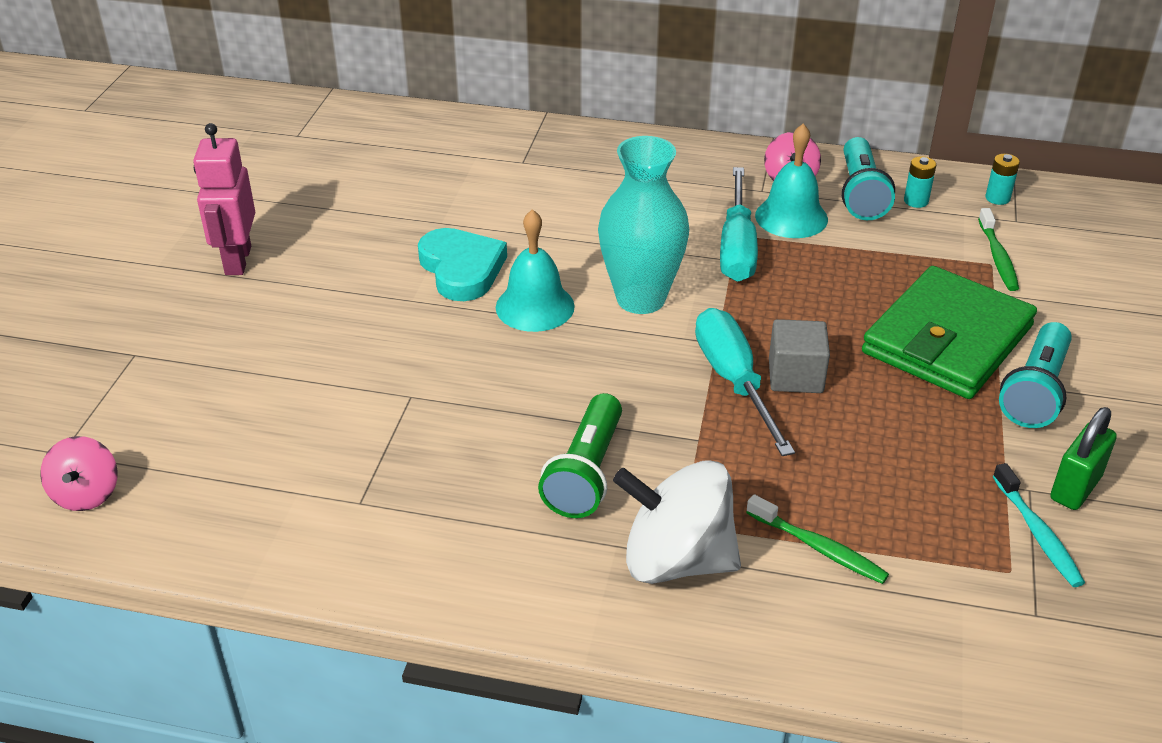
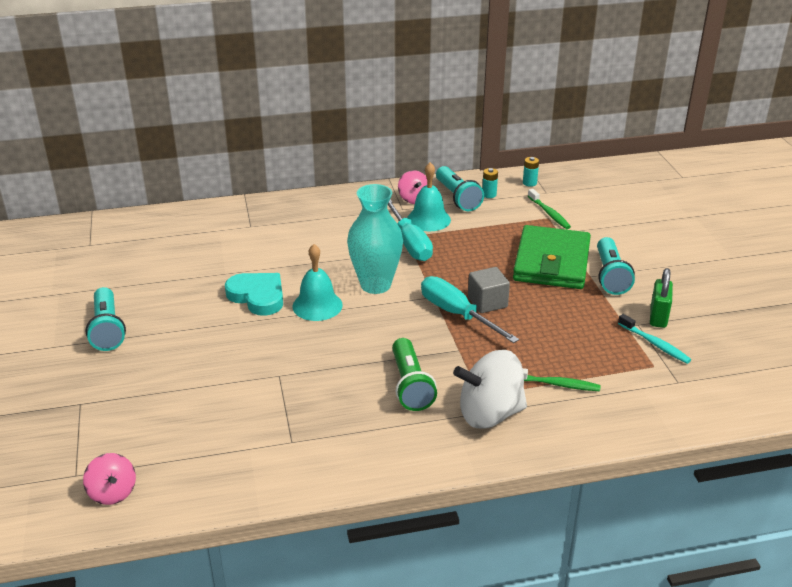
camera: 25 degrees left, 5 degrees down
pink robot [193,123,255,275] -> turquoise flashlight [86,287,126,351]

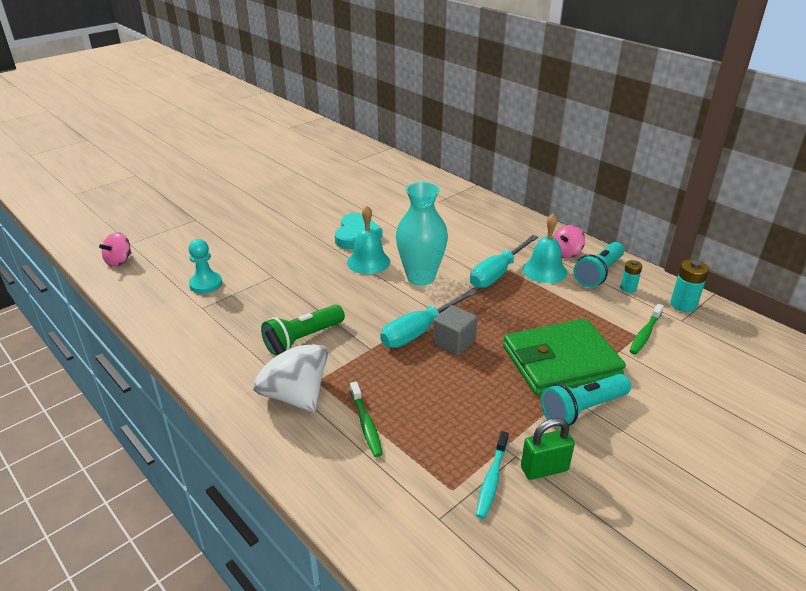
camera: 60 degrees right, 0 degrees up
turquoise flashlight [86,287,126,351] -> none
turquoise screwdriver [421,276,519,343] -> turquoise screwdriver turned 150 degrees counterclockwise [380,289,478,348]
turquoise battery [523,157,539,187] -> turquoise battery [670,259,709,312], size x1.55
none -> turquoise pawn [188,239,222,293]

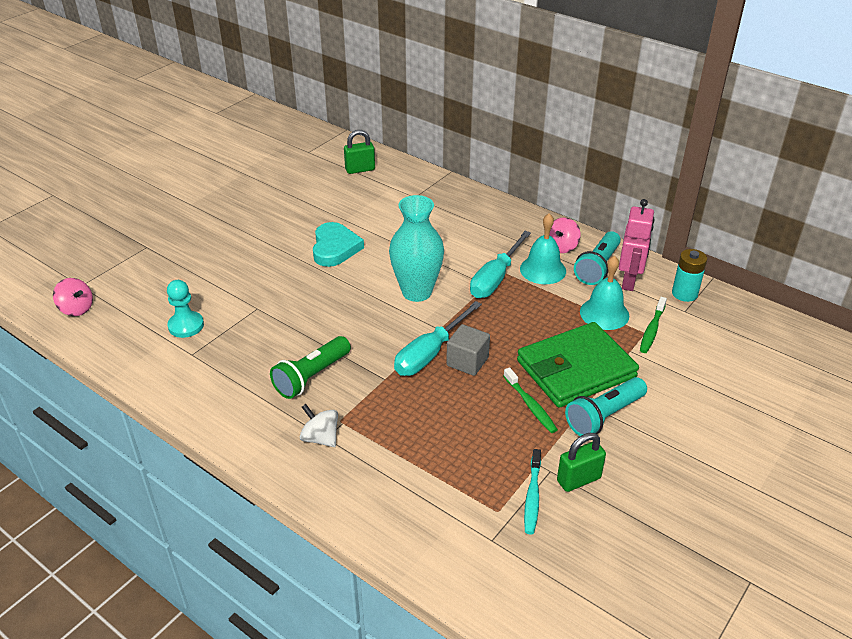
camera: 10 degrees left, 5 degrees up
pink spinning top [99,232,132,267] -> pink spinning top turned 75 degrees counterclockwise [53,278,93,316]
white spinning top [253,328,328,413] -> white spinning top [300,404,338,447], size x0.55
turquoise bell [347,205,390,274] -> turquoise bell moved to [580,256,629,330]
green toothbrush [350,382,383,457] -> green toothbrush moved to [504,367,558,433]
turquoise battery [620,260,642,293] -> pink robot [619,199,654,291]
none -> green padlock [344,130,375,174]

